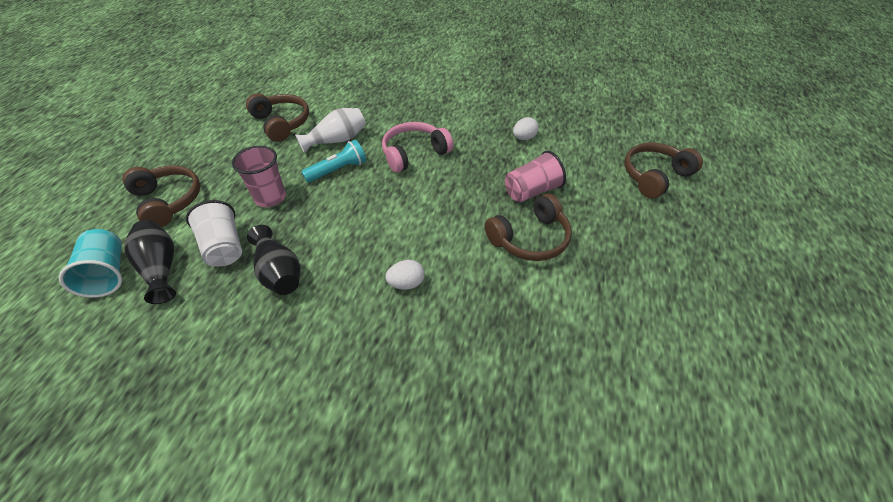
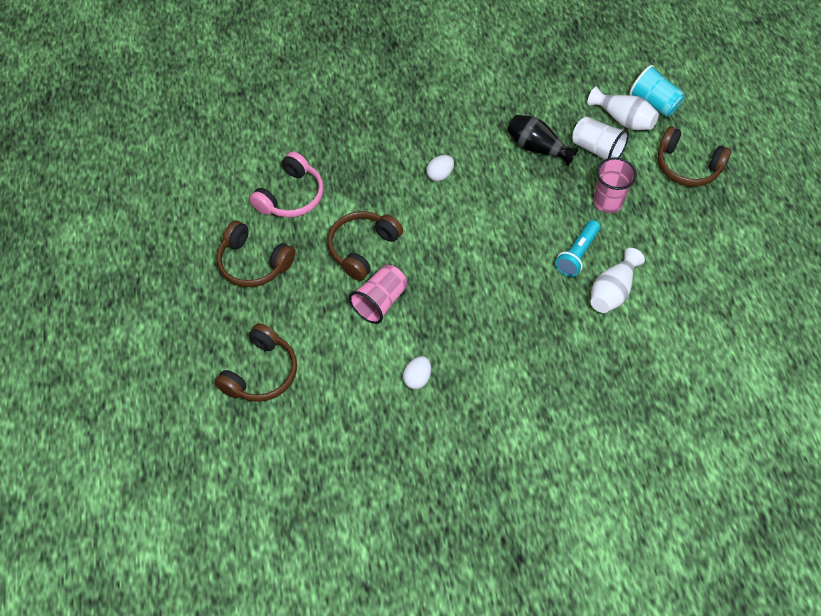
camera: 155 degrees right, 10 degrees up
black vase [124,220,176,304] -> white vase [587,87,659,130]
brown headphones [246,93,309,142] -> brown headphones moved to [217,221,295,287]
pink headphones [382,122,453,173] -> pink headphones moved to [249,152,324,218]

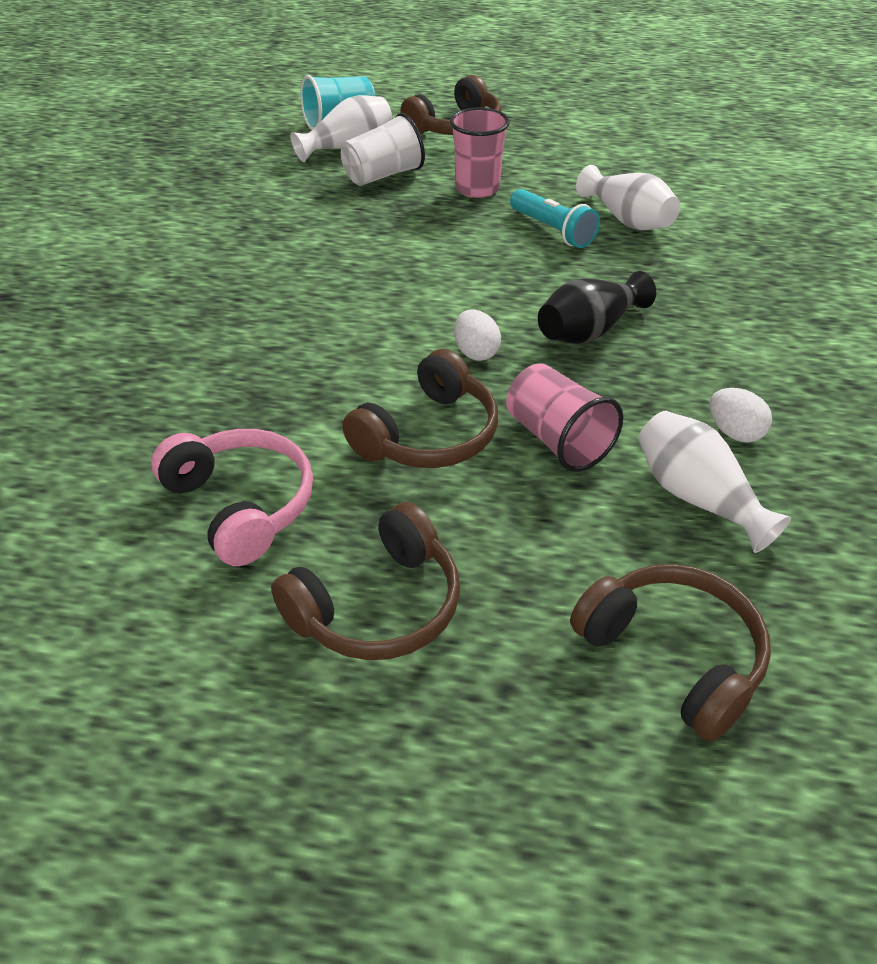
camera: 70 degrees left, 15 degrees down
brown headphones [328,211,403,281] -> brown headphones turned 105 degrees counterclockwise [342,349,498,468]
white egg [426,155,454,182] -> white egg moved to [454,309,501,361]
black vase [507,115,579,166] -> black vase moved to [538,271,656,344]
none -> white vase [638,411,791,553]

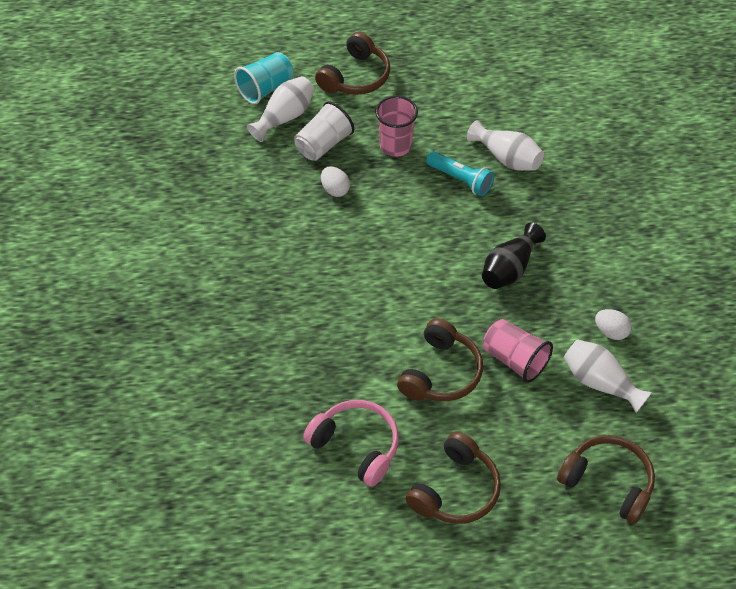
camera: 15 degrees left, 10 degrees up
white egg [454,309,501,361] -> white egg moved to [321,167,350,197]

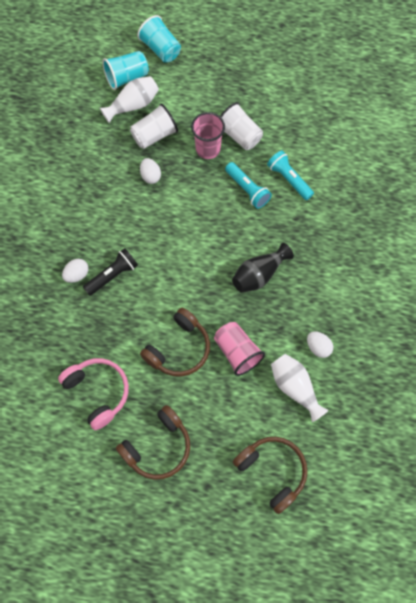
camera: 15 degrees right, 15 degrees up
brown headphones [315,32,390,95] -> none
white vase [467,120,544,171] -> turquoise flashlight [267,150,314,200]
none -> white egg [62,259,89,283]
none -> black flashlight [83,248,138,296]
none -> turquoise cup [137,15,181,63]
none -> white cup [220,102,263,150]

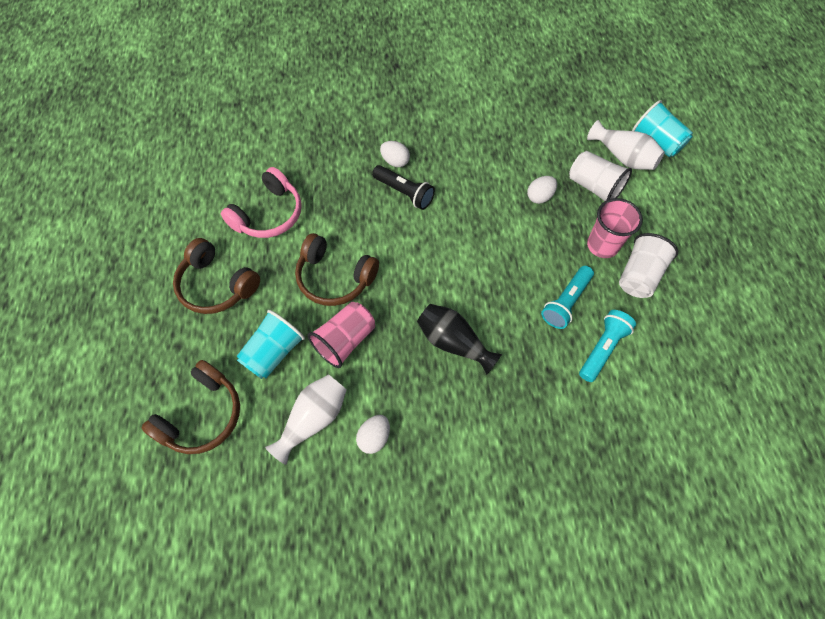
camera: 75 degrees right, 5 degrees down
turquoise cup [137,15,181,63] -> turquoise cup moved to [236,310,305,379]

